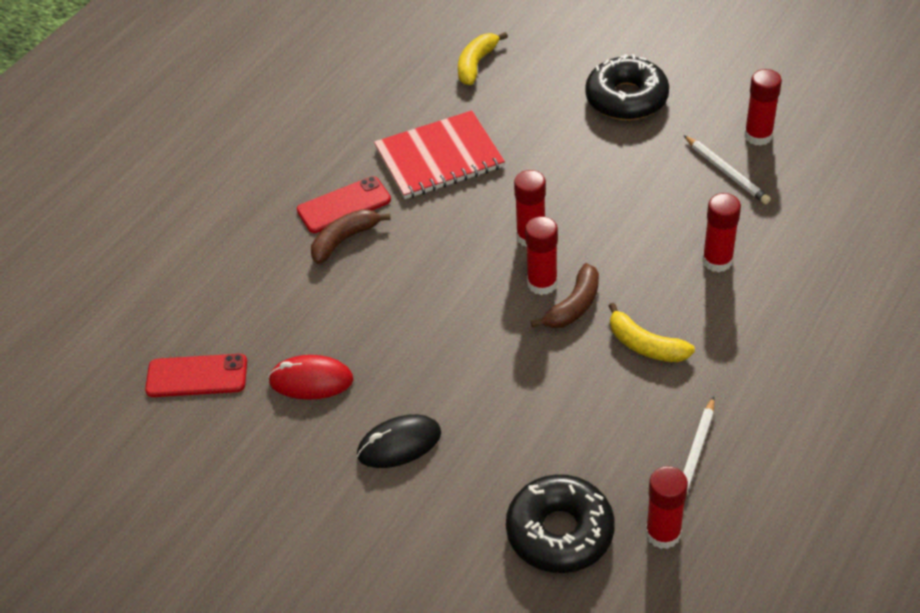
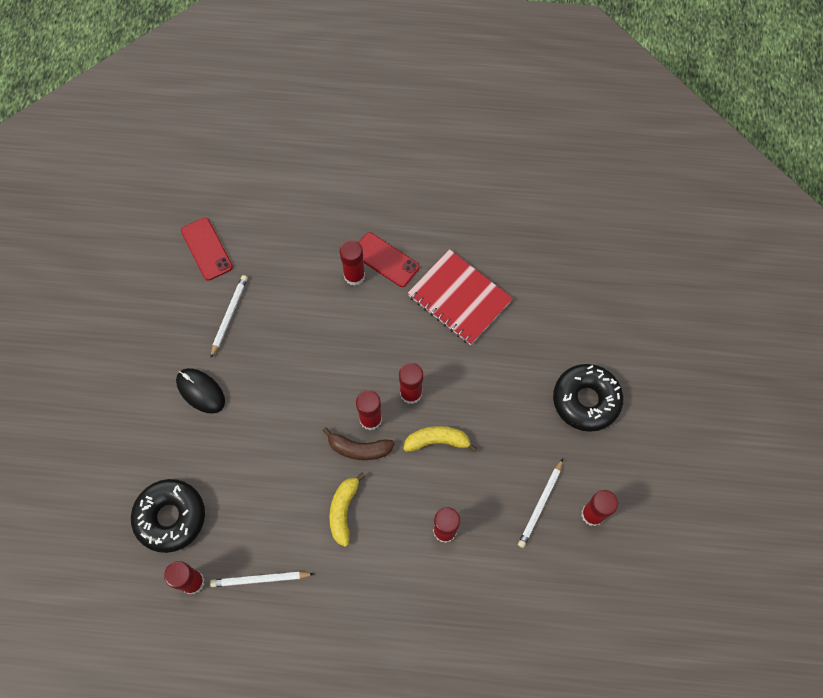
camera: 60 degrees right, 20 degrees up
red mouse [268,355,354,400] -> white pencil [211,275,248,358]
brown banana [311,209,391,264] -> red glue stick [340,240,365,286]
yellow banana [458,32,508,85] -> yellow banana moved to [403,426,477,452]

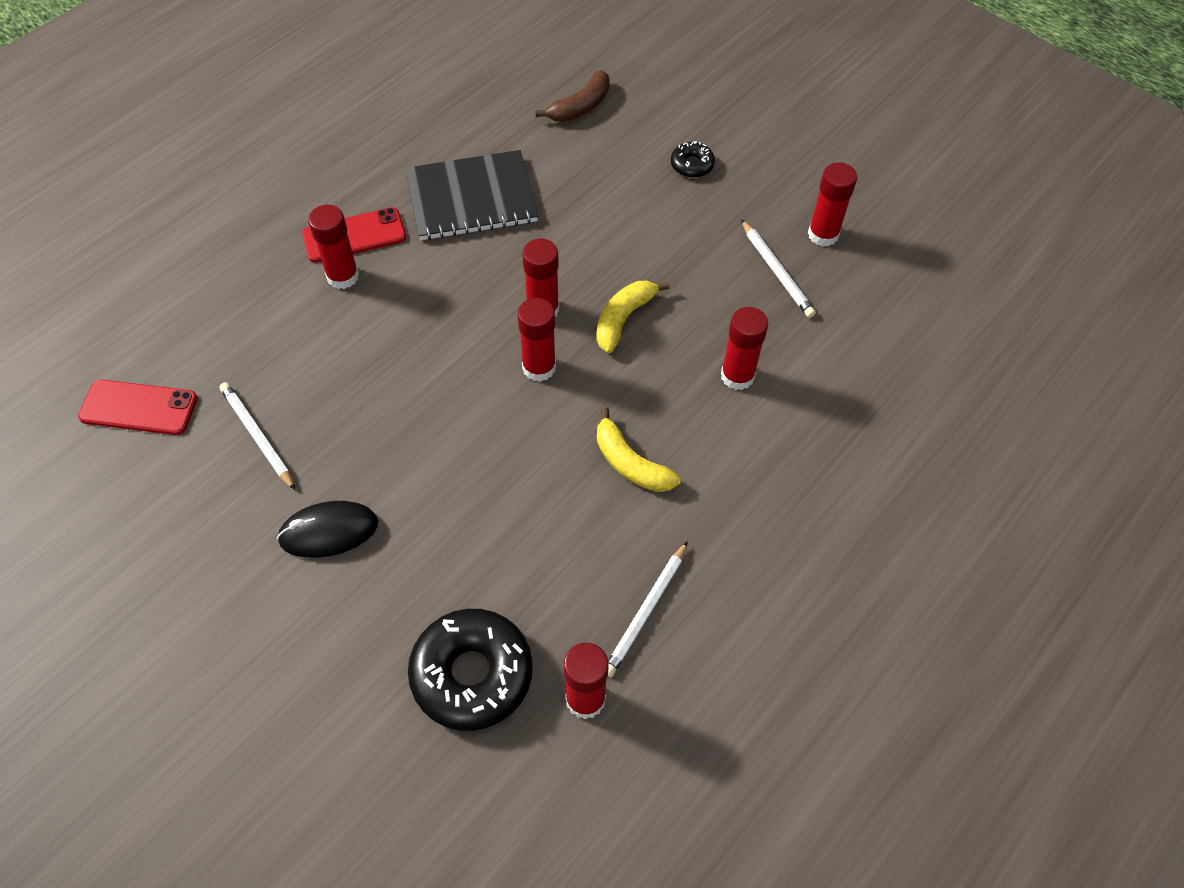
camera: 55 degrees left, 10 degrees down
brown banana [322,427,395,460] -> brown banana moved to [535,70,610,122]
red notebook [408,249,513,345] -> black notebook [406,150,538,241]
black donut [553,364,624,432] -> black donut [671,141,715,178], size x0.48

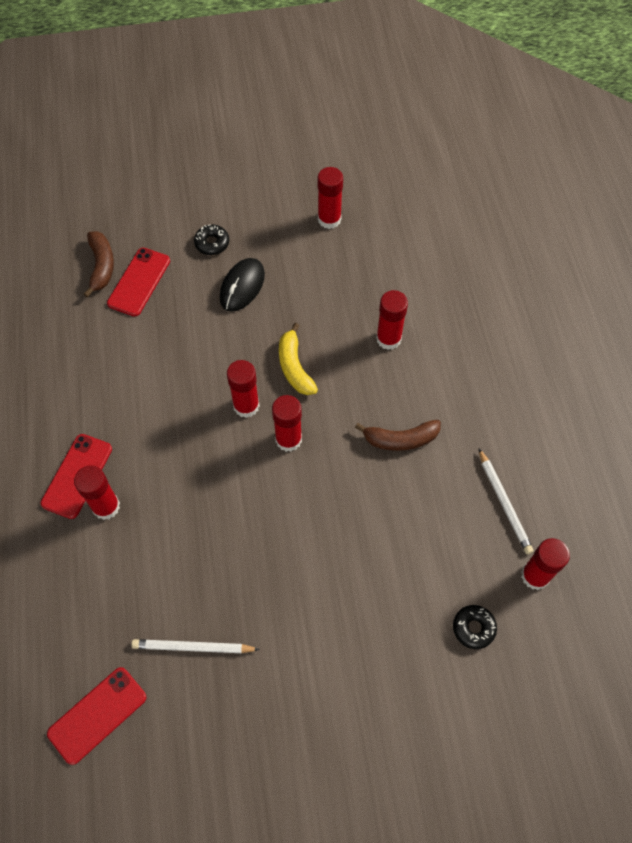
camera: 50 degrees left, 5 degrees up
black mouse [277,501,378,558] -> black mouse moved to [220,258,265,312]
black notebook [406,150,538,241] -> none
black donut [408,609,533,731] -> black donut [453,605,497,649], size x0.48
yellow banana [597,407,681,492] -> brown banana [355,420,441,451]
white pencil [741,219,816,318] -> none
none -> red phone [107,248,170,317]

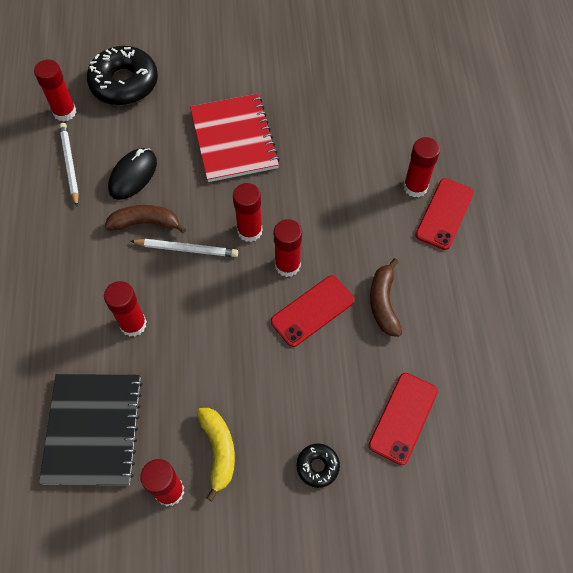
camera: 175 degrees left, 0 degrees up
red phone [47,667,146,765] -> red phone moved to [271,276,354,347]
brown banana [84,231,114,297] -> brown banana moved to [370,258,402,337]
white pencil [131,639,260,653] -> white pencil moved to [131,239,238,257]
black mouse [220,258,265,312] -> black mouse moved to [108,148,157,200]
yellow banana [279,323,318,395] -> yellow banana moved to [197,408,235,502]
black donut [453,605,497,649] -> black donut [87,46,158,105], size x2.09
none -> black notebook [39,374,142,485]
none -> red notebook [190,94,280,182]

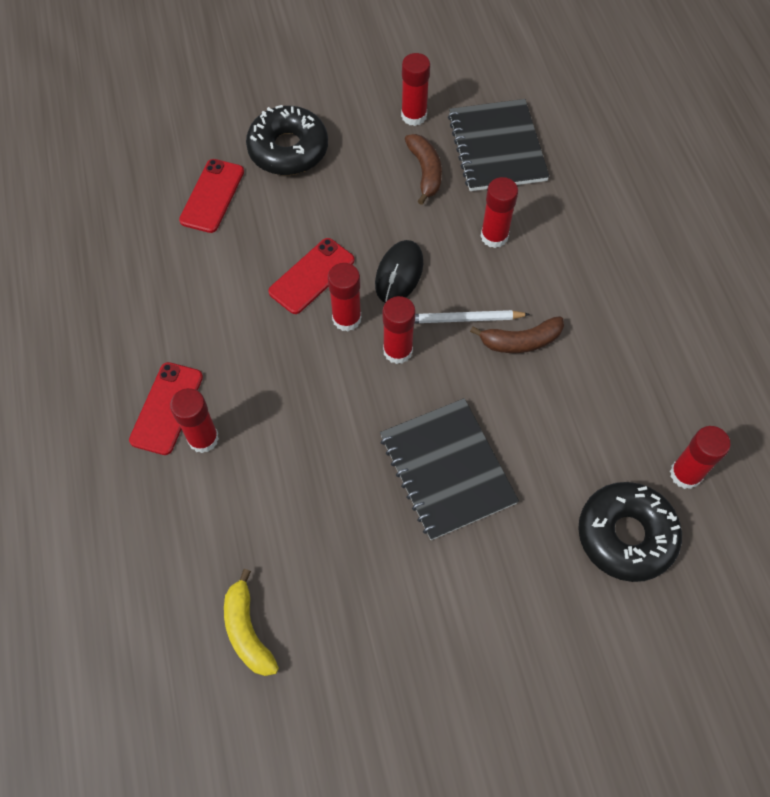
camera: 170 degrees right, 0 degrees up
white pencil [59,123,79,207] -> none
black mouse [108,148,157,200] -> black mouse moved to [375,240,423,303]
red notebook [190,94,280,182] -> black notebook [380,398,519,540]
yellow banana [197,408,235,502] -> yellow banana moved to [224,569,279,676]
black donut [297,444,340,488] -> black donut [246,105,328,175], size x2.09
brown banana [370,258,402,337] -> brown banana moved to [405,134,442,205]

